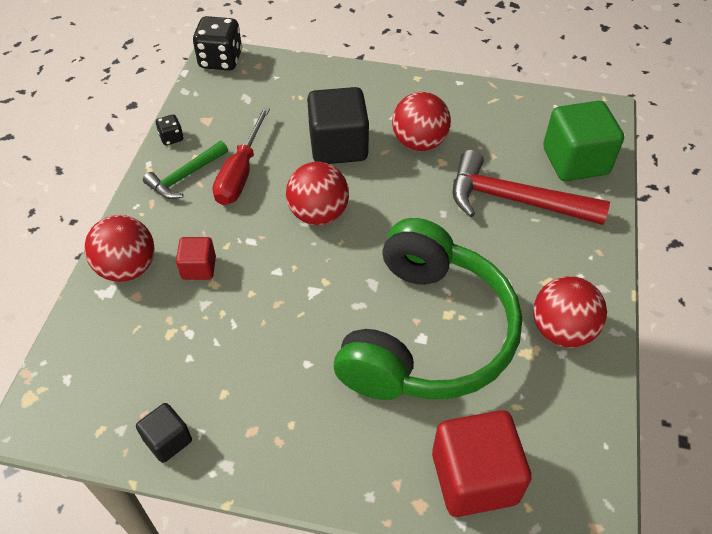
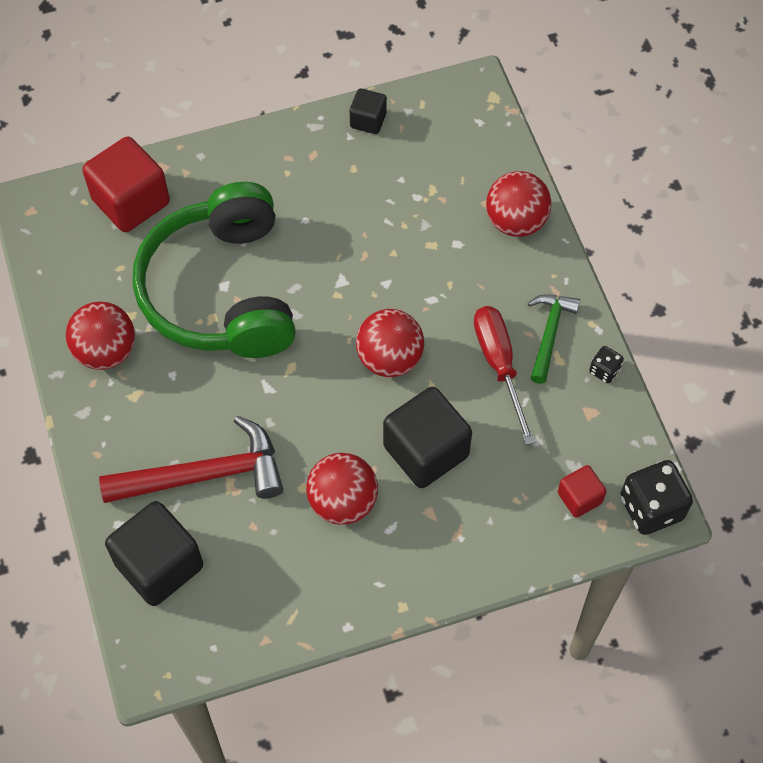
camera: 150 degrees right, 10 degrees up
red cube [176,237,216,280] -> red cube moved to [558,465,607,518]
green cube [543,101,624,181] -> black cube [105,501,203,606]

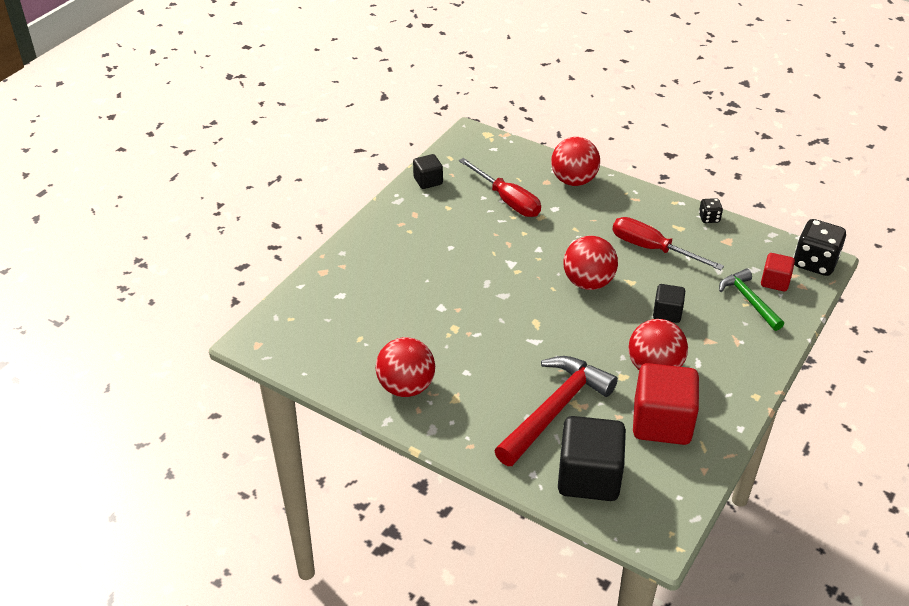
camera: 40 degrees left, 20 degrees down
red cube [82,136,170,232] -> red cube moved to [633,363,699,445]
green headphones [133,182,296,358] -> none
black cube [383,387,472,488] -> black cube [653,284,685,323], size x0.52
green hammer [528,294,580,384] -> green hammer moved to [719,269,784,331]
none -> red screwdriver [459,158,541,217]

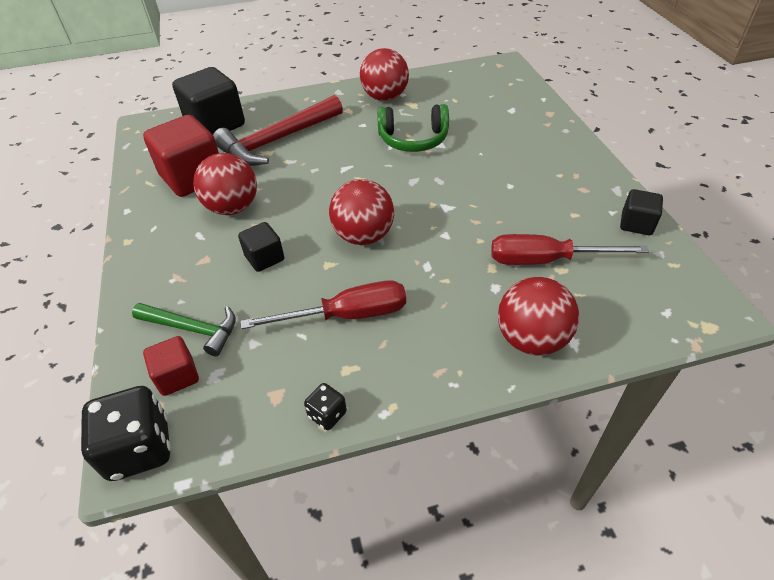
camera: 135 degrees right, 5 degrees up
red hammer [494,356,618,466] -> red hammer turned 60 degrees clockwise [213,95,343,166]
none -> green headphones [377,104,449,152]

